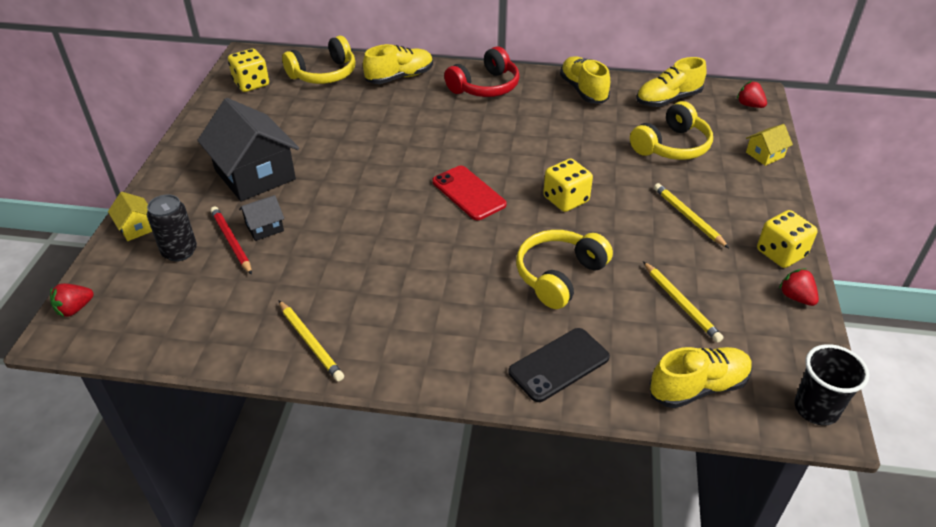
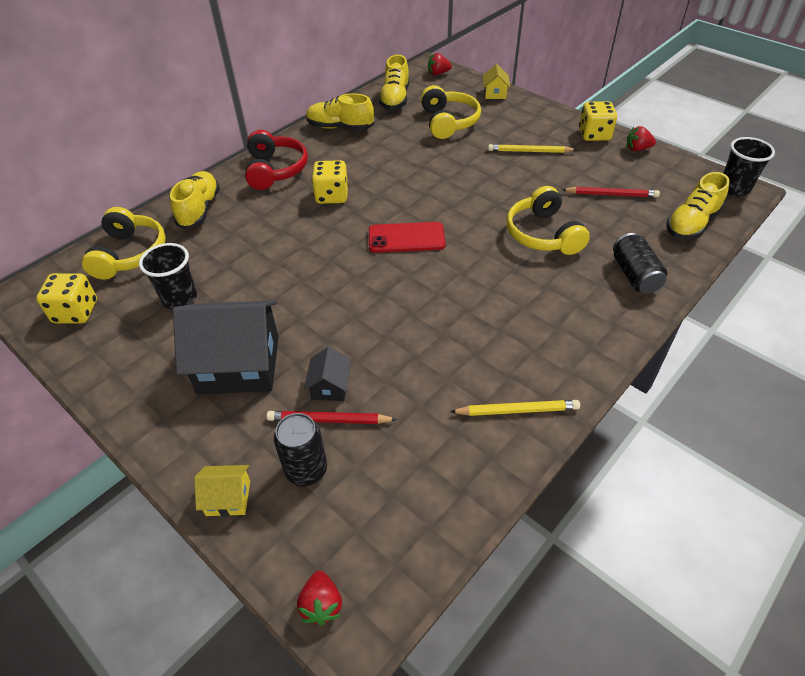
camera: 55 degrees left, 5 degrees up
black phone [509,328,610,402] -> black can [613,233,667,294]
yellow dice [543,159,593,212] -> yellow dice moved to [312,160,348,204]
yellow pencil [643,261,723,343] -> red pencil [561,187,660,198]
yellow shoe [650,347,752,408] -> yellow shoe turned 150 degrees counterclockwise [667,172,730,239]
none -> black cup [139,243,197,309]

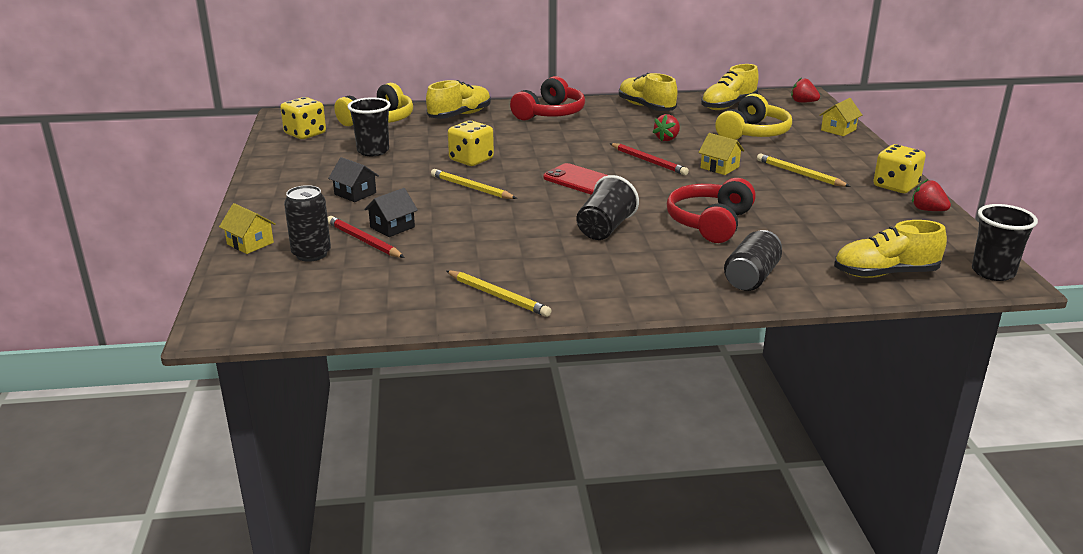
camera: 40 degrees right, 20 degrees down
black house [173,300,279,394] -> black house [328,157,379,202], size x0.45
red strawberry [297,571,342,626] -> red strawberry moved to [653,114,680,141]
yellow dice [312,160,348,204] -> yellow dice moved to [448,120,494,166]
yellow headphones [506,186,590,255] -> red headphones [667,178,756,243]
red pencil [561,187,660,198] -> red pencil moved to [610,143,689,175]
none -> yellow pencil [431,169,517,199]
none -> black cup [576,175,639,240]
none -> yellow house [698,133,744,175]

